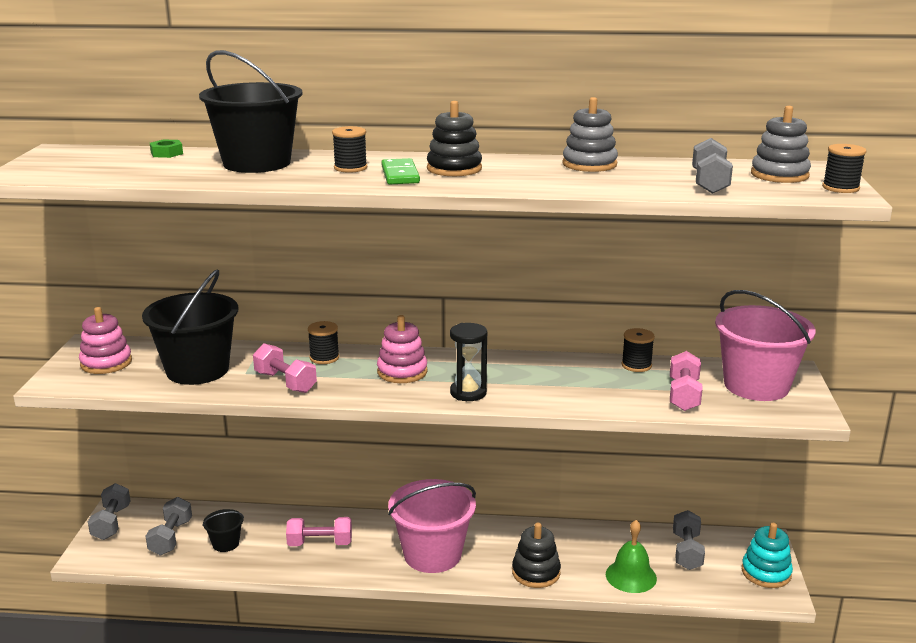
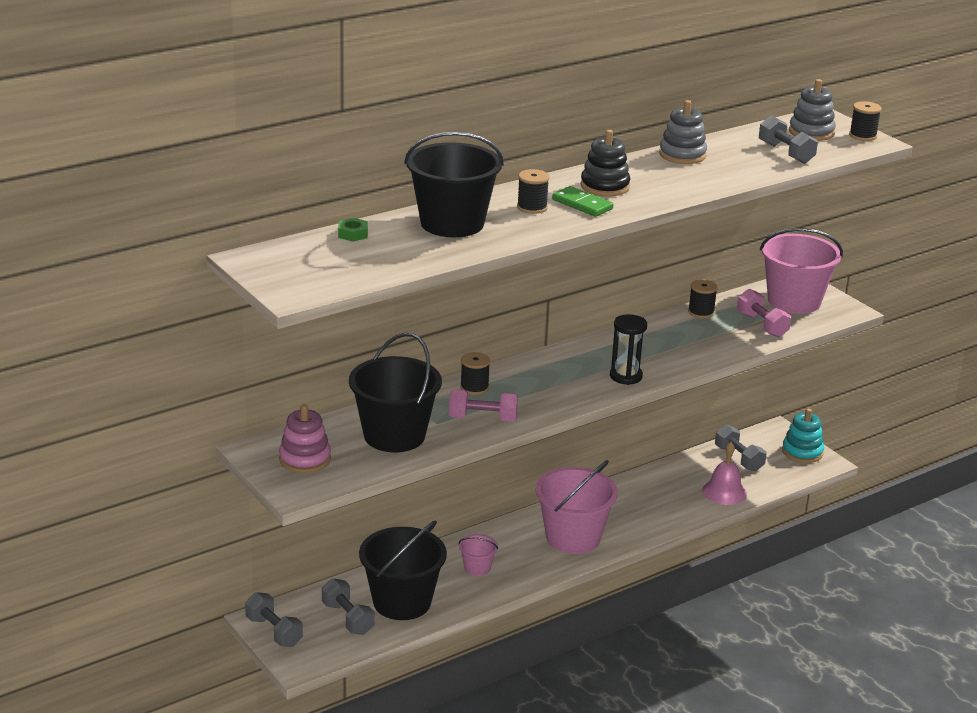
camera: 40 degrees left, 5 degrees up
black bucket [202,509,244,552] -> black bucket [359,520,447,620], size x2.15
pink dumbbell [286,517,352,546] -> pink bucket [459,534,498,576]
pink stacking toy [377,315,428,383] -> none
black stacking toy [512,523,561,588] -> none
green bell [606,520,657,593] -> pink bell [702,442,747,505]

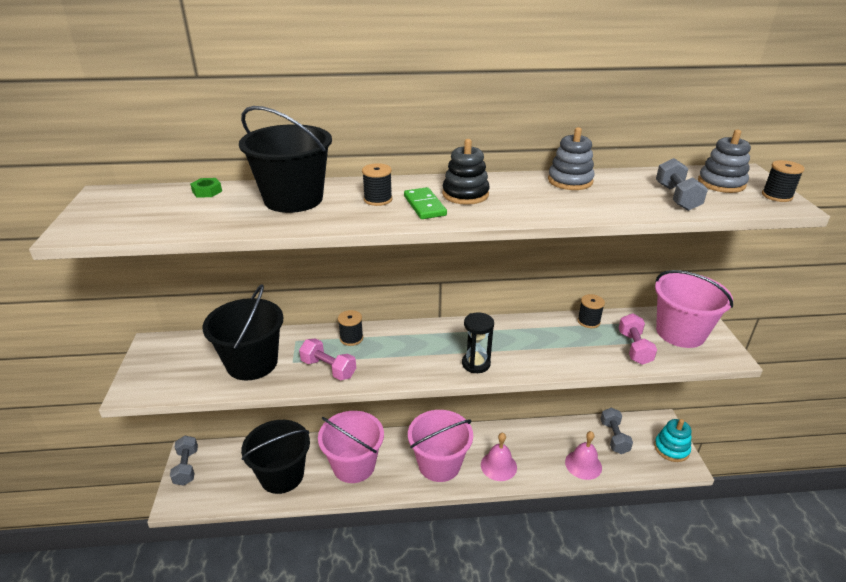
camera: 30 degrees right, 5 degrees up
pink stacking toy [279,404,331,473] -> none
grey dumbbell [322,578,375,635] -> none
pink bucket [459,534,498,576] -> pink bucket [318,411,384,483], size x2.15
none -> pink bell [481,433,517,481]

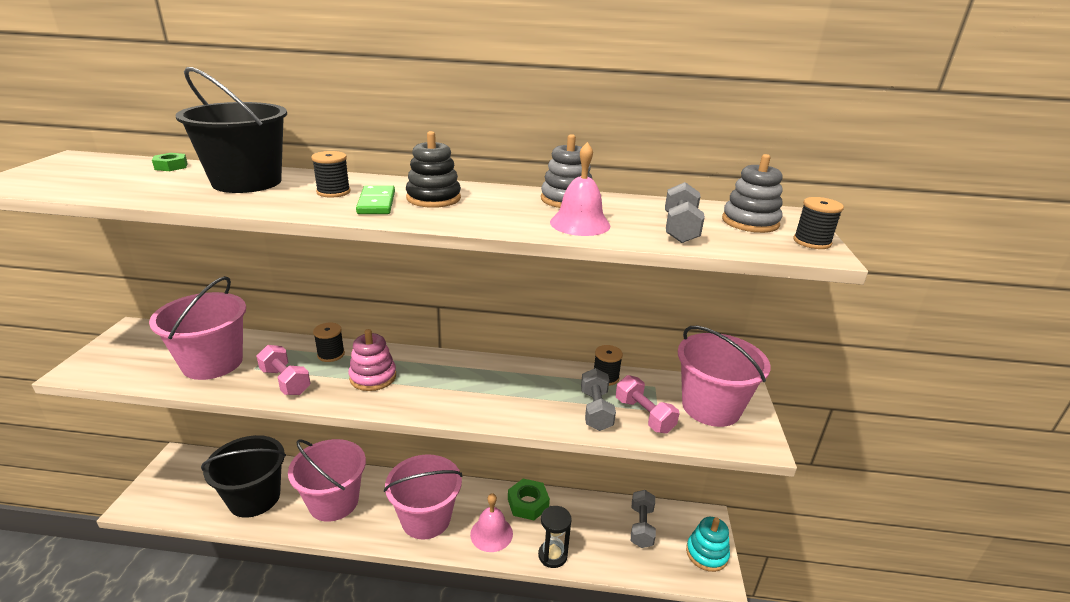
camera: 10 degrees right, 5 degrees down
grey dumbbell [170,436,198,486] -> grey dumbbell moved to [581,368,616,431]
black bucket [202,284,284,380] -> pink bucket [149,276,246,380]
black hourglass [462,312,494,373] -> black hourglass moved to [538,506,572,568]
pink bell [565,431,602,480] -> pink bell moved to [550,142,610,236]
pink dumbbell [619,313,657,365] -> pink dumbbell turned 45 degrees counterclockwise [616,375,680,433]
none -> pink stacking toy [349,329,396,391]
none -> green nut [508,479,550,520]

